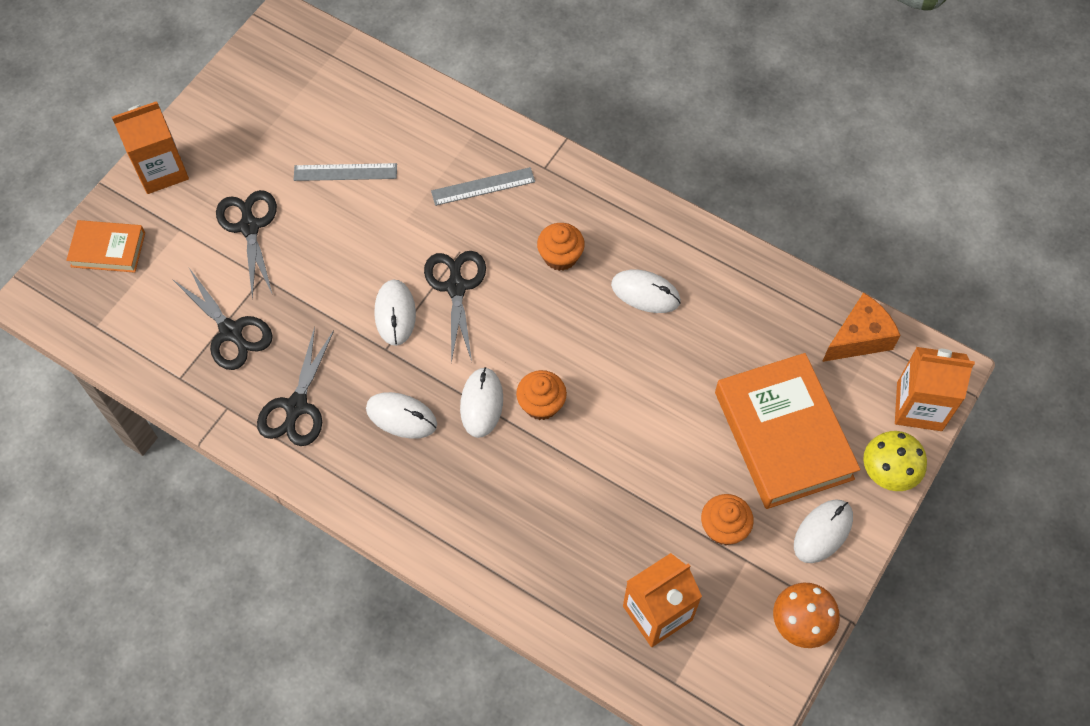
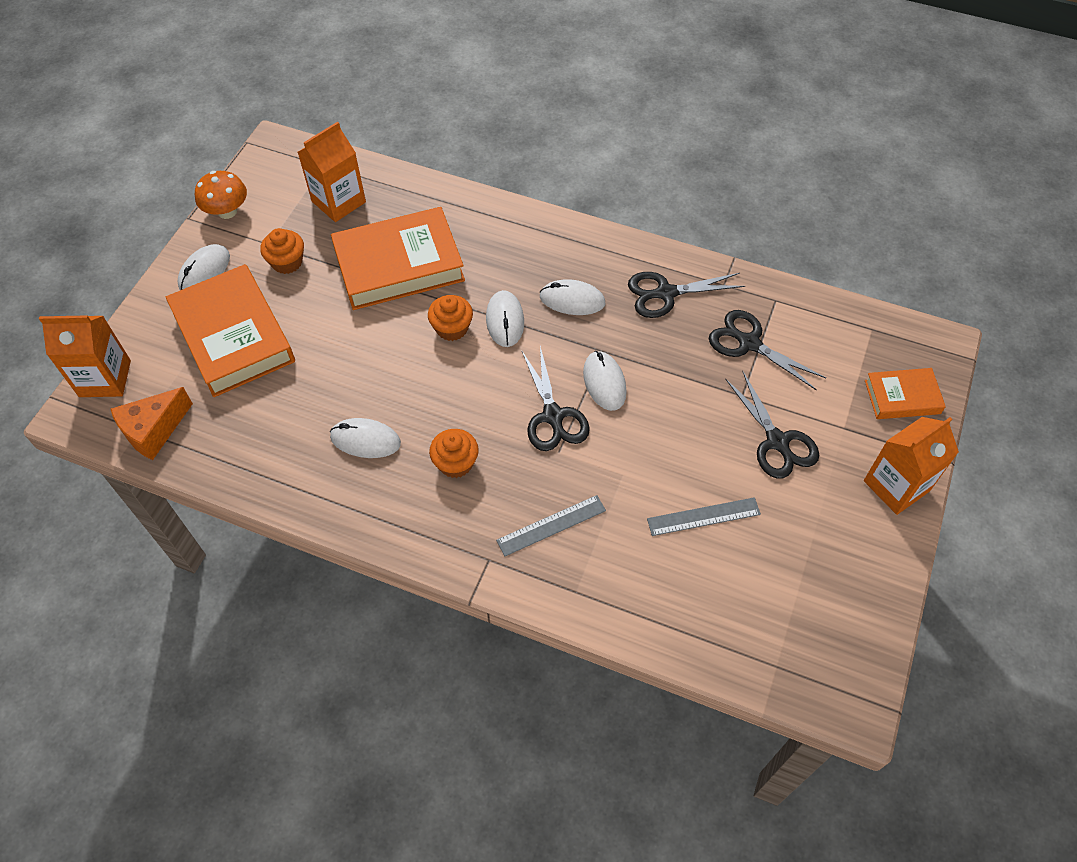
camera: 170 degrees right, 5 degrees down
black scissors [257,326,334,446] -> black scissors turned 105 degrees counterclockwise [628,272,745,318]
yellow mushroom [863,431,927,491] -> none
none -> orange book [331,207,465,310]

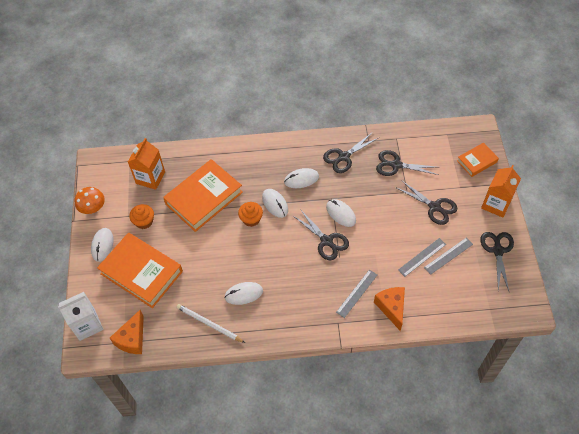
camera: 25 degrees left, 0 degrees up
orange carton [39,315,131,397] -> white carton [58,292,103,341]
orange cupcake [429,429,479,478] -> none
none -> white pencil [176,304,245,343]
none -> orange cheese [374,287,405,331]
none -> grey ruler [424,237,473,275]
none -> black scissors [481,232,514,291]

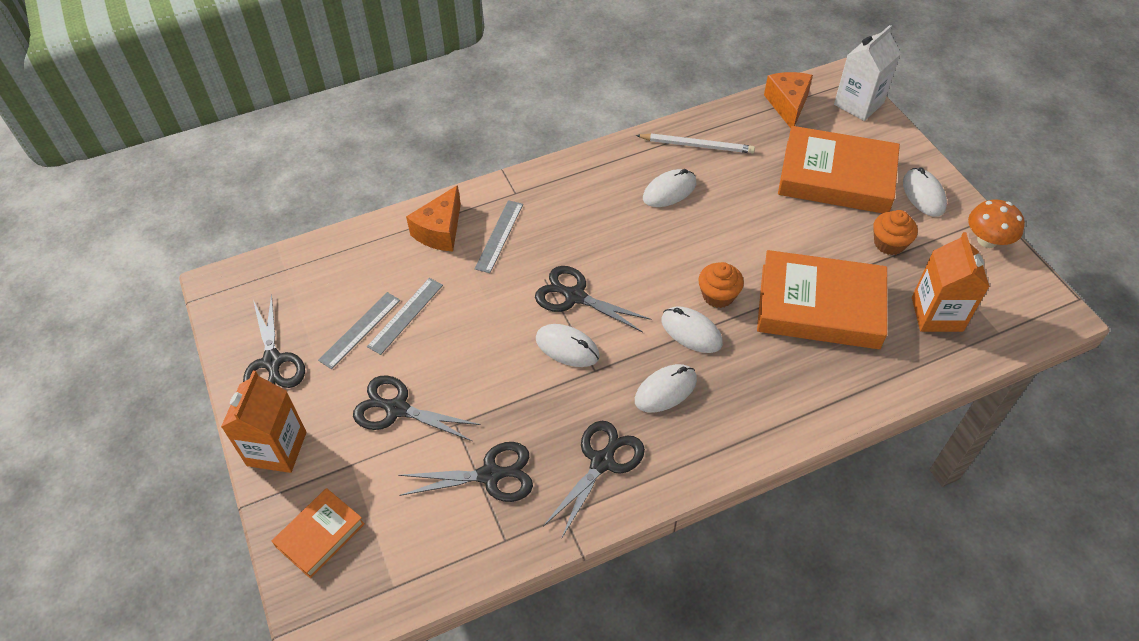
camera: 160 degrees right, 5 degrees down
orange book [163,159,243,232] -> orange book turned 75 degrees clockwise [757,250,887,349]
orange cheese [374,287,405,331] -> orange cheese turned 60 degrees clockwise [406,185,461,251]

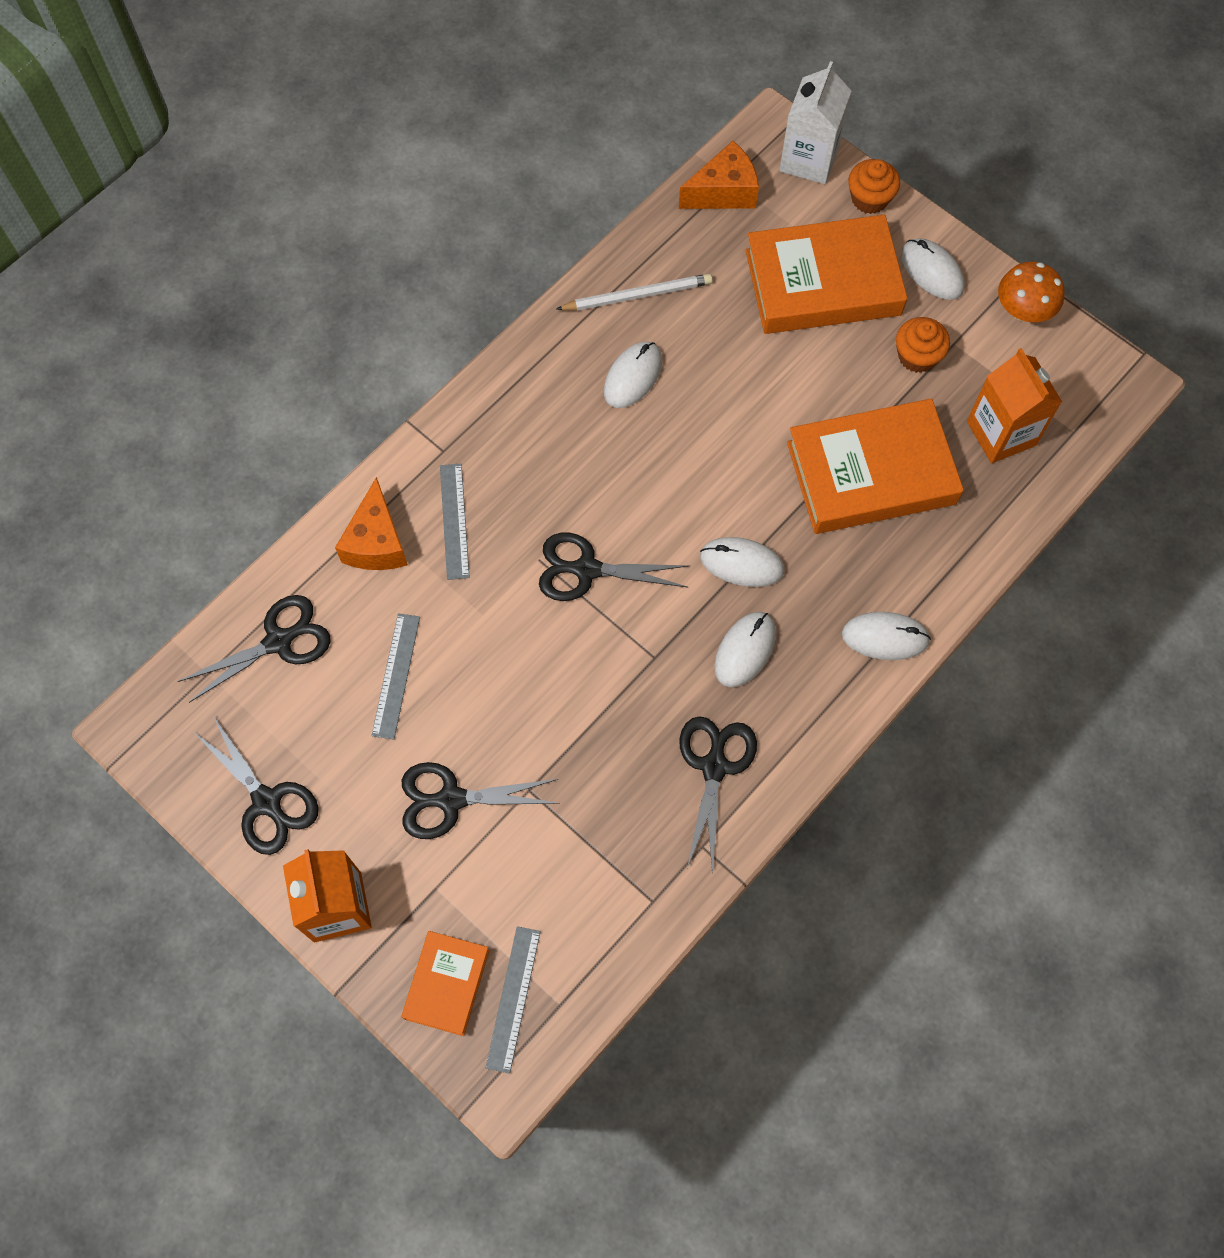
camera: 25 degrees left, 15 degrees up
grey ruler [318,292,400,369] -> grey ruler moved to [486,926,541,1074]
black scissors [398,442,533,502] -> black scissors moved to [178,595,331,703]
white mouse [536,324,600,367] -> white mouse moved to [842,612,931,660]
orange cupcake [698,262,744,308] -> orange cupcake moved to [848,159,900,214]
orange cheese [764,72,813,128] -> orange cheese turned 90 degrees clockwise [679,141,759,209]

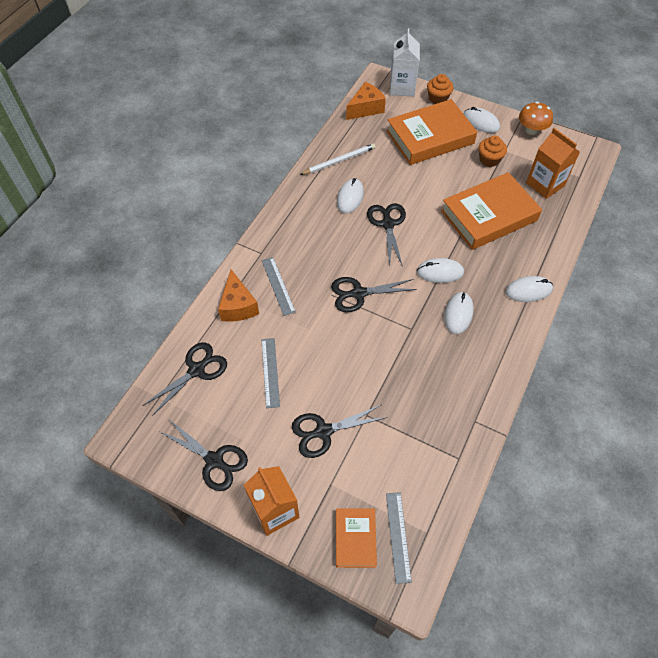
camera: 15 degrees left, 10 degrees down
black scissors [679,716,757,874] -> black scissors moved to [367,203,406,267]

